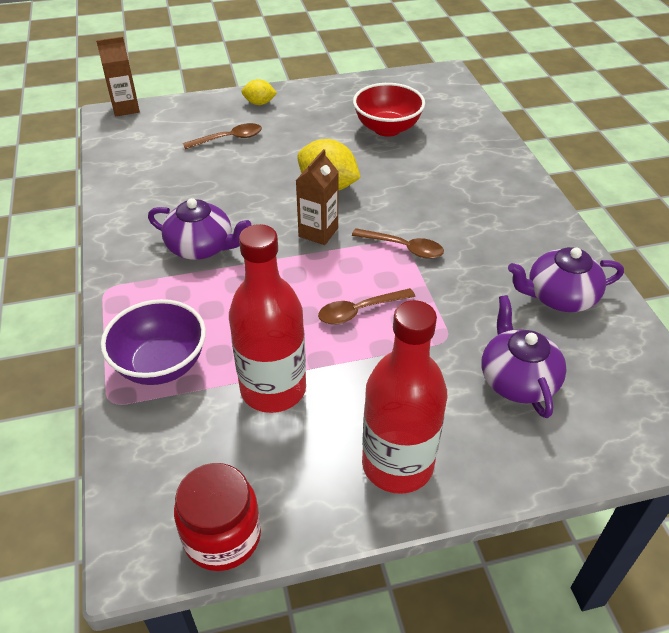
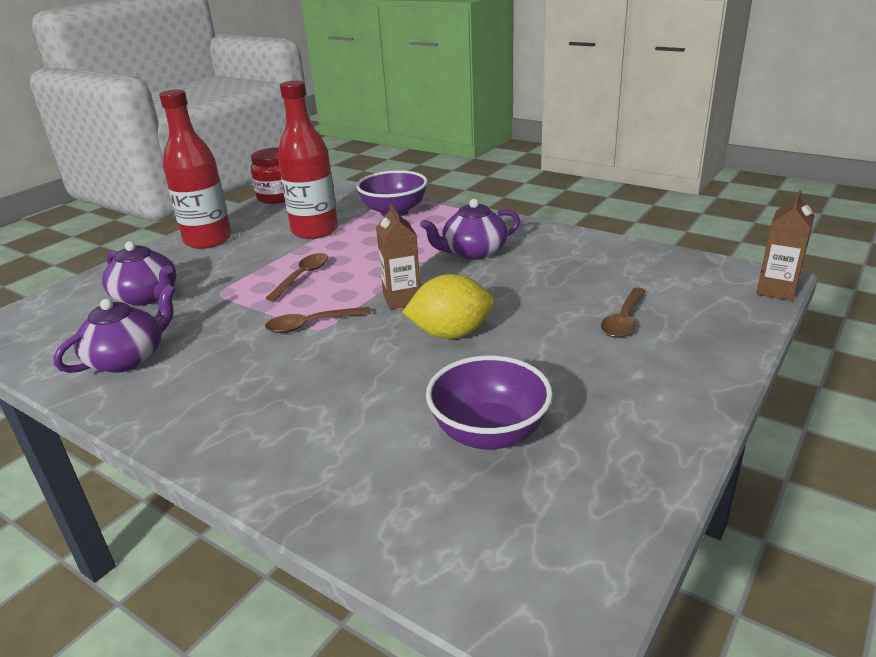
camera: 140 degrees right, 15 degrees down
yellow lemon [241,79,277,105] -> none
red bowl [353,83,425,137] -> purple bowl [426,355,553,450]

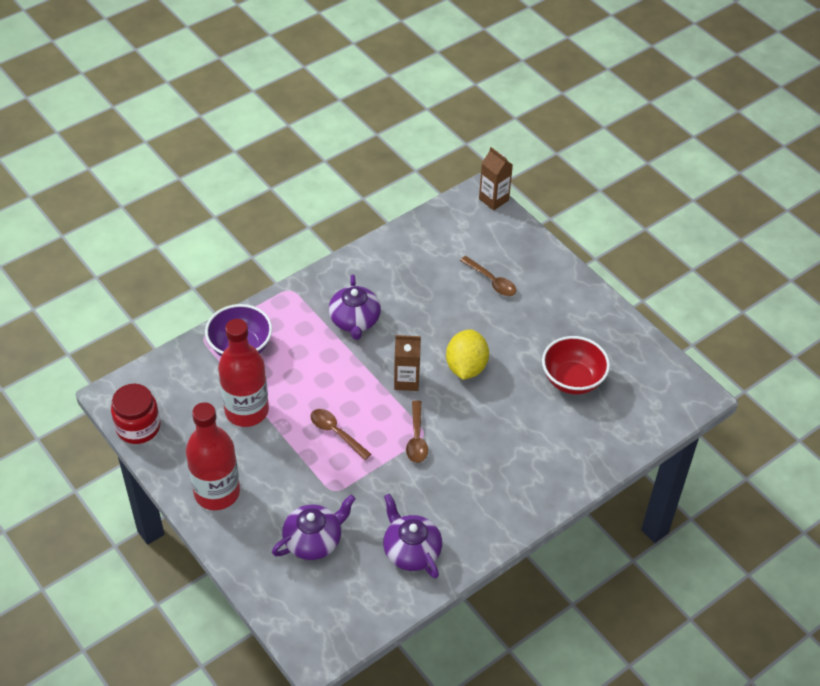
camera: 75 degrees left, 20 degrees up
purple bowl [426,355,553,450] -> red bowl [542,336,610,394]

